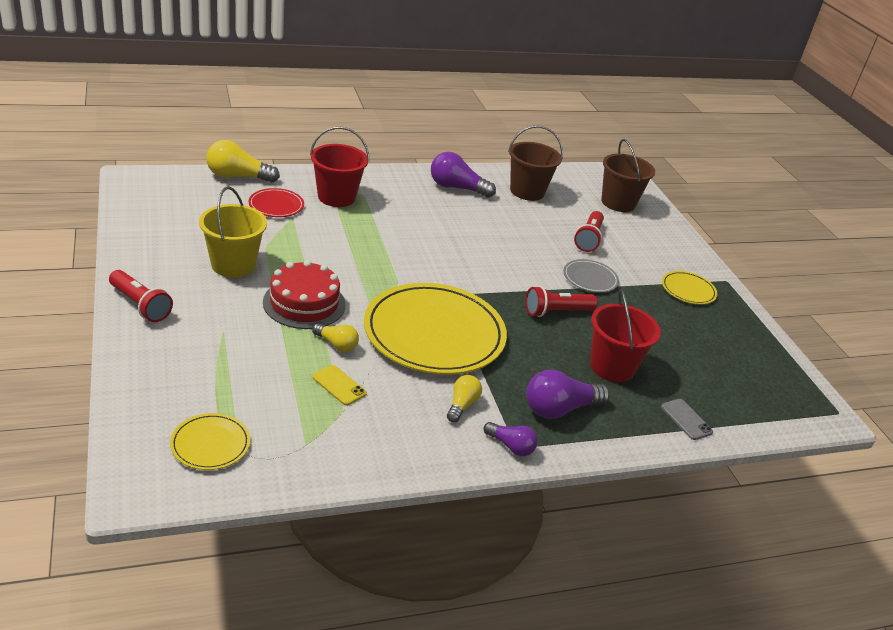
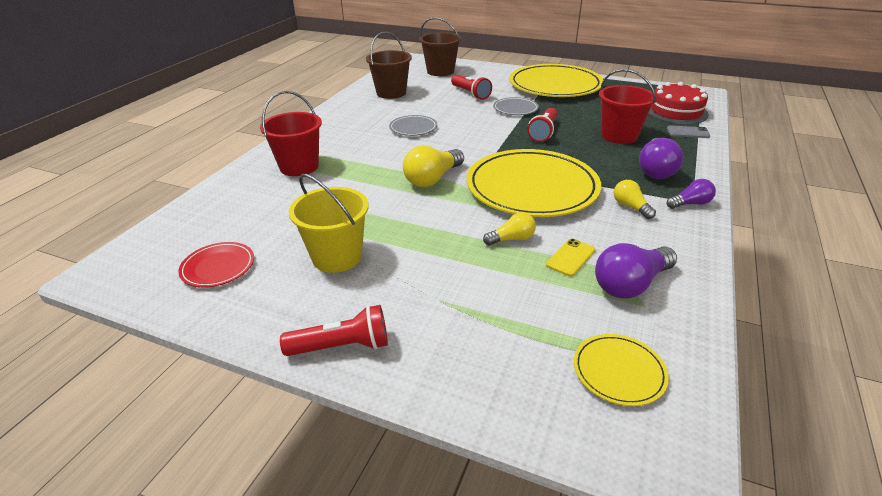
camera: 45 degrees left, 0 degrees up
yellow light bulb [206,140,280,183] -> yellow light bulb moved to [403,145,464,187]
red plate [248,188,304,217] -> red plate moved to [178,242,254,287]
red cake [263,260,346,329] -> red cake moved to [648,82,709,124]
yellow phone [313,365,367,406] -> yellow phone turned 45 degrees counterclockwise [546,239,595,277]
purple light bulb [431,152,496,198] -> purple light bulb moved to [595,243,677,299]
yellow plate [662,271,718,304] -> yellow plate [509,64,603,97], size x2.24
none -> grey plate [389,115,437,136]

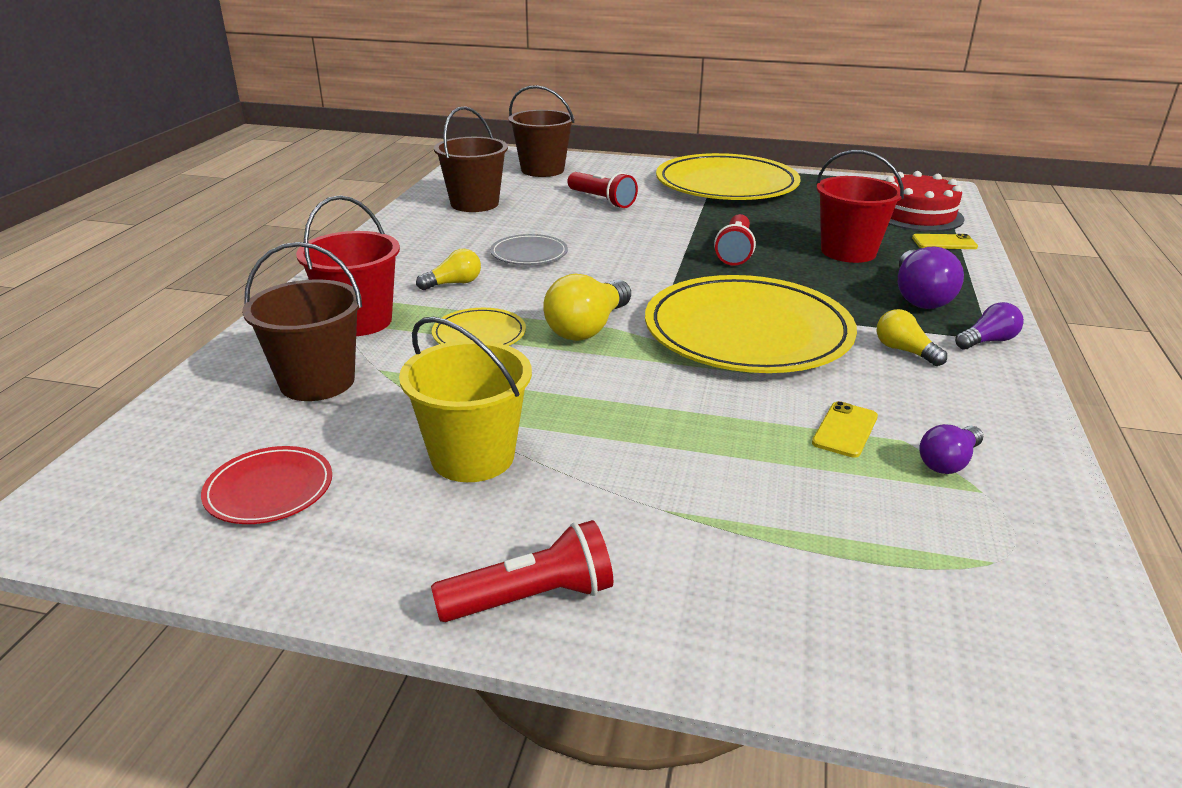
camera: 10 degrees left, 5 degrees down
yellow light bulb [483,212,536,245] -> yellow light bulb moved to [416,249,481,290]
grey plate [493,97,539,115] -> none
yellow plate [574,334,669,406] -> yellow plate moved to [432,308,526,346]
purple light bulb [595,243,677,299] -> purple light bulb [919,424,983,474], size x0.59
grey phone [667,125,710,138] -> yellow phone [912,234,978,249]
none -> brown bucket [242,242,362,401]

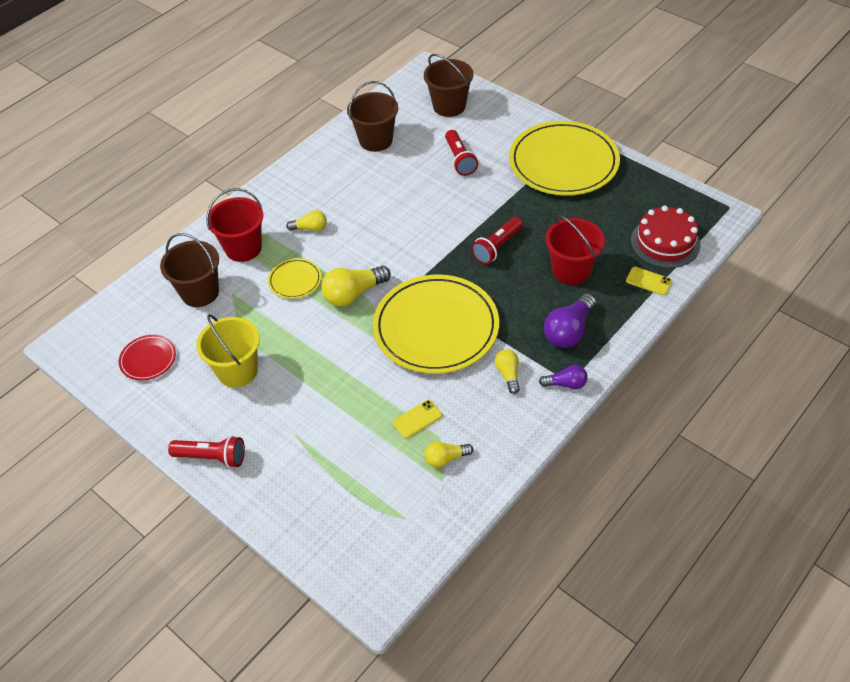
camera: 30 degrees right, 20 degrees up
grey plate [490,234,568,265] -> none
purple light bulb [919,424,983,474] -> yellow light bulb [425,441,473,467]

